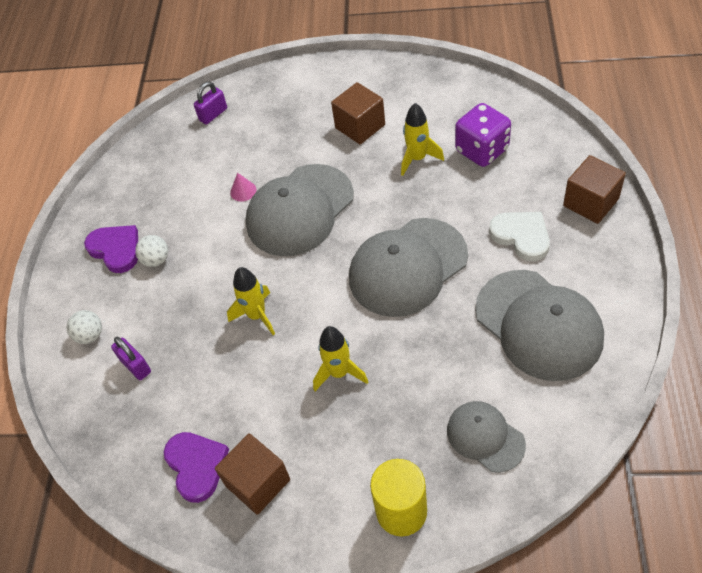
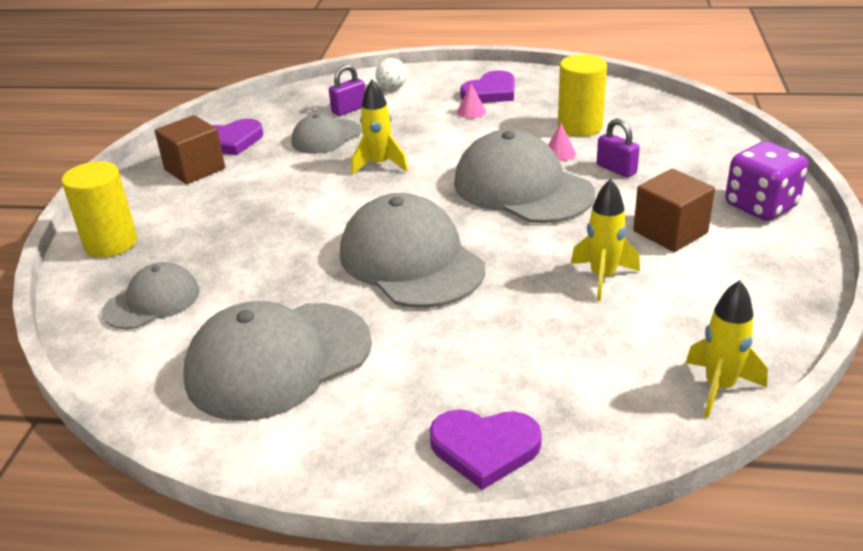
camera: 90 degrees right, 20 degrees down
white ball [135,235,168,267] -> pink cone [457,84,486,118]
purple padlock [194,82,227,125] -> purple padlock moved to [597,118,640,177]
yellow rocket [313,326,368,391] -> yellow rocket moved to [686,280,768,418]
purple dice [455,103,511,167] -> purple dice moved to [725,142,808,221]
white heart [489,212,550,261] -> none
brown cube [563,155,626,224] -> purple heart [429,409,542,490]
none -> grey cap [292,114,361,154]
none -> yellow cylinder [558,55,607,137]

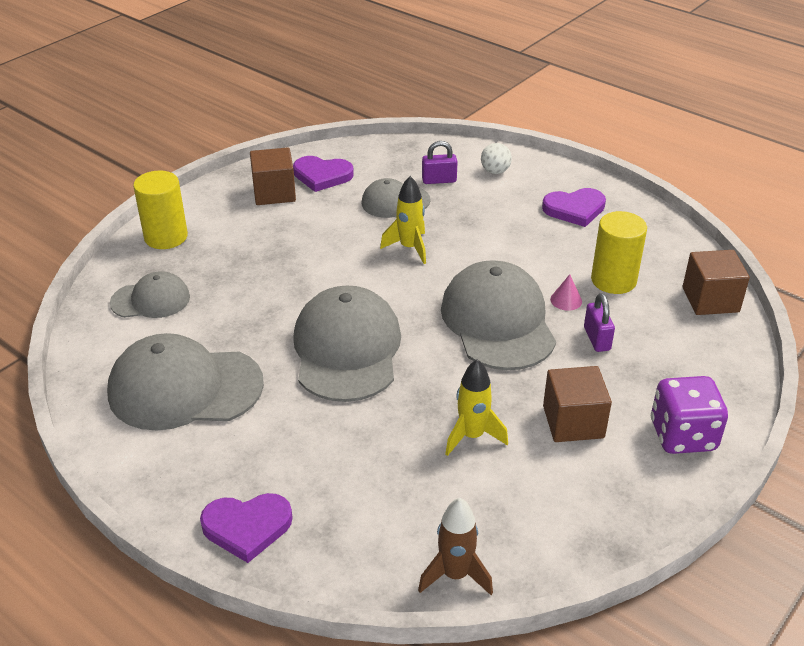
camera: 30 degrees right, 5 degrees up
purple heart [429,409,542,490] -> purple heart turned 45 degrees counterclockwise [200,493,293,563]
pink cone [457,84,486,118] -> none
yellow rocket [686,280,768,418] -> brown rocket [418,498,493,595]
none -> brown cube [683,250,750,315]

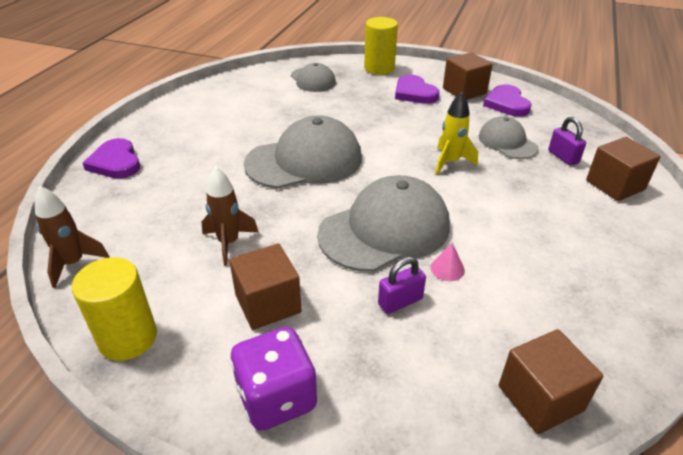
camera: 70 degrees right, 0 degrees up
grey cap [107,333,264,431] -> none
yellow rocket [445,359,508,456] -> brown rocket [202,166,259,266]
white ball [481,143,512,174] -> brown cube [586,137,661,201]
purple heart [542,188,606,227] -> purple heart moved to [395,75,440,104]
yellow cylinder [591,211,647,294] -> yellow cylinder moved to [72,257,157,361]

